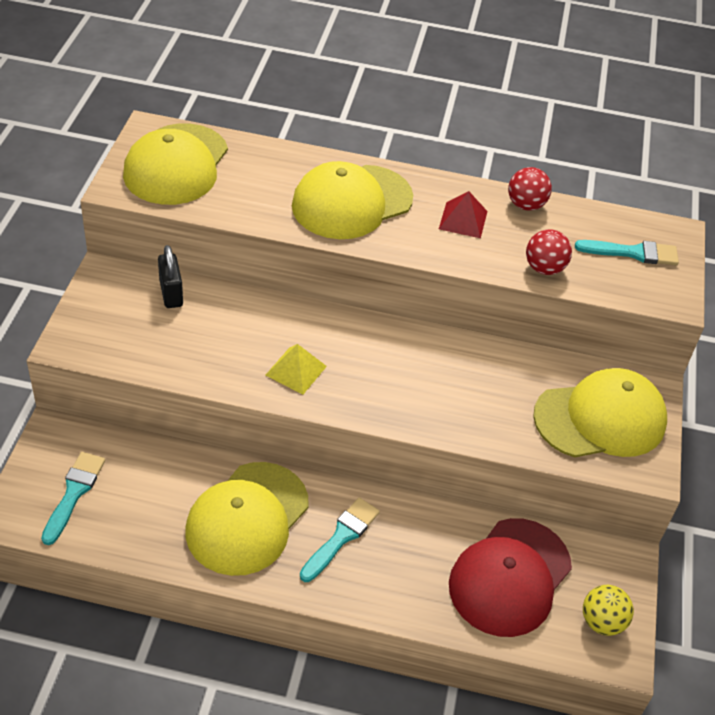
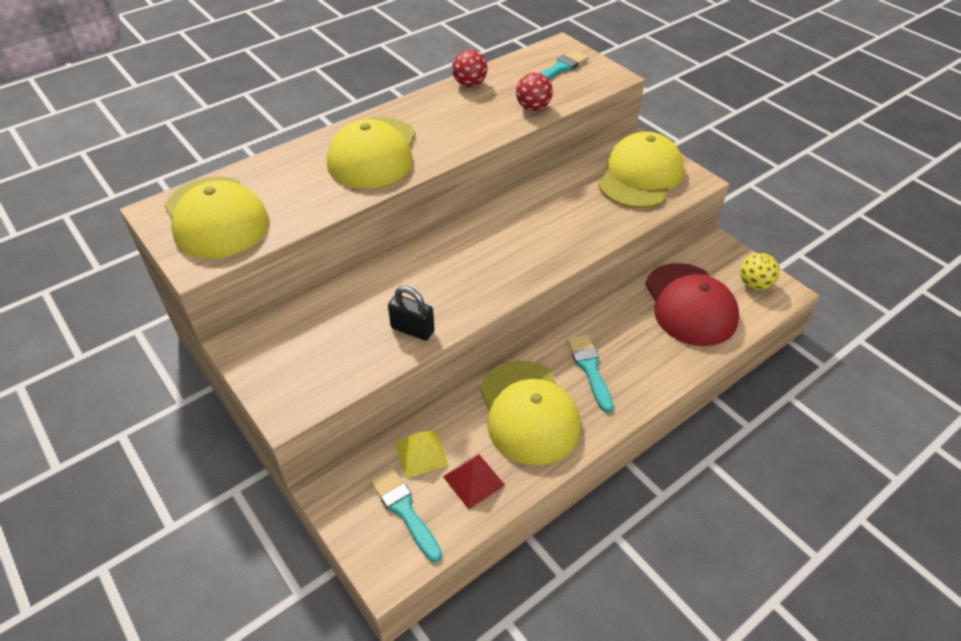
camera: 45 degrees left, 0 degrees up
black padlock [158,245,183,308] -> black padlock moved to [388,286,435,341]
yellow pyramid [265,344,327,394] -> yellow pyramid moved to [394,430,449,478]
red pyramid [439,191,488,238] -> red pyramid moved to [443,454,505,509]

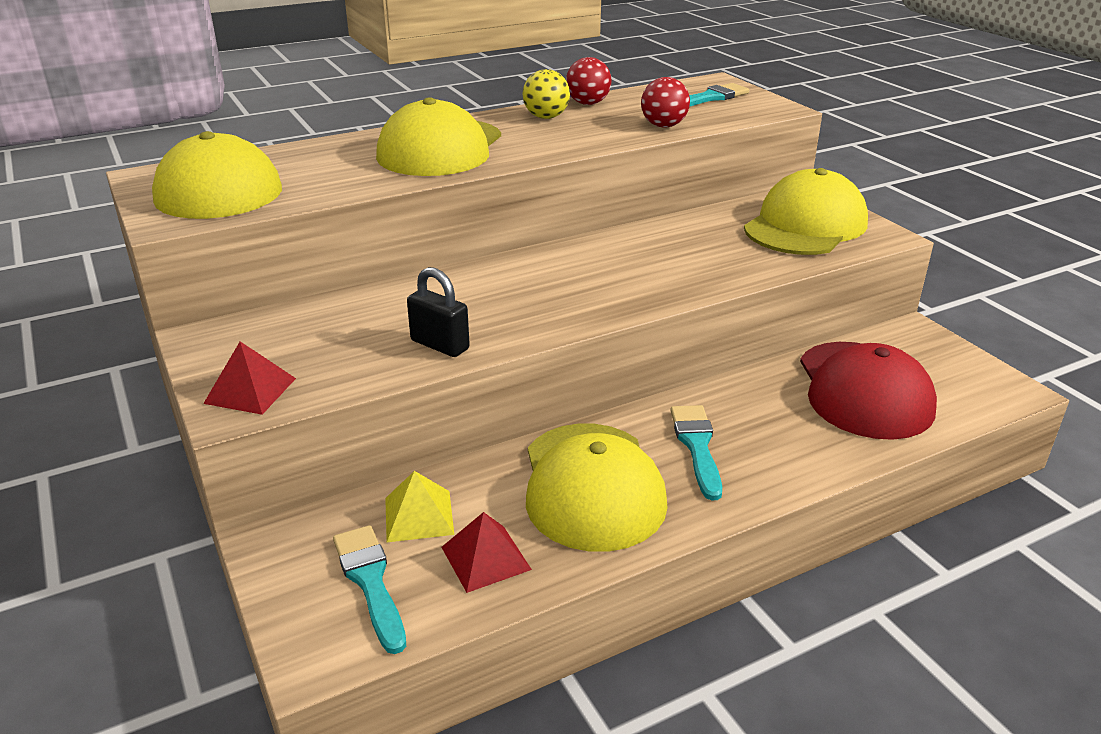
camera: 10 degrees right, 15 degrees down
yellow ball [740,253,780,290] -> yellow ball moved to [523,69,570,119]
none -> red pyramid [203,342,296,415]

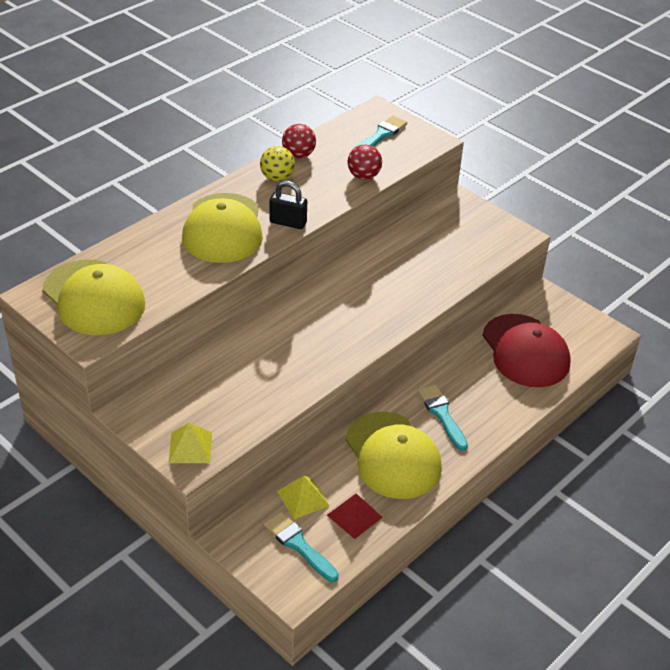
camera: 20 degrees left, 10 degrees up
red pyramid [203,342,296,415] -> yellow pyramid [169,423,212,463]
black padlock [407,267,470,357] -> black padlock moved to [270,181,307,229]
yellow cap [744,168,868,255] -> none

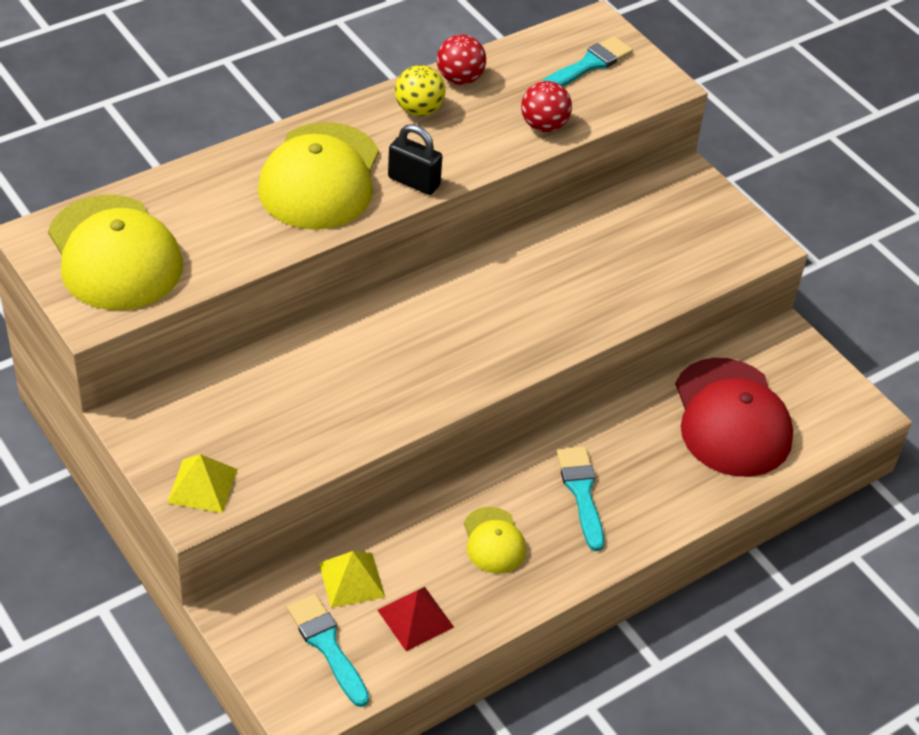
camera: 10 degrees right, 5 degrees up
yellow cap [345,412,442,499] -> yellow cap [464,507,526,574], size x0.50

